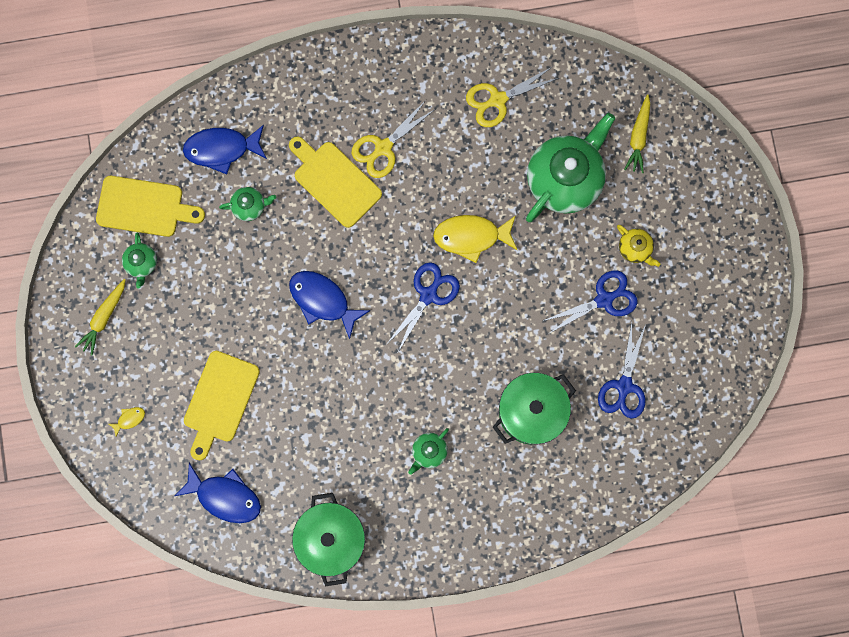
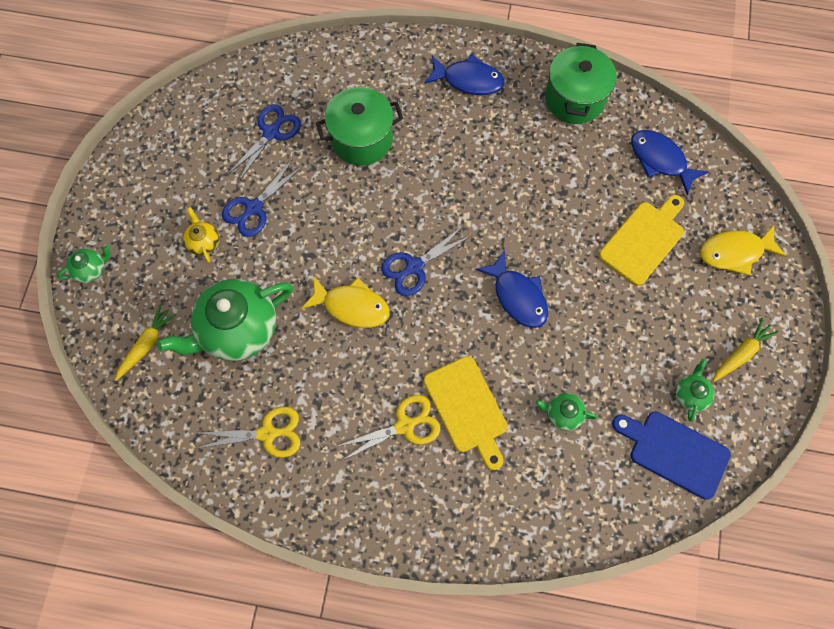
camera: 160 degrees left, 10 degrees down
yellow cutting board [96,176,205,237] -> blue cutting board [612,411,731,500]
yellow fish [109,407,145,436] -> yellow fish [700,225,787,276], size x2.24
blue fish [183,125,267,174] -> blue fish moved to [424,55,505,95]
green teapot [408,428,449,475] -> green teapot moved to [57,245,111,283]
blue scissors [543,270,638,333] -> blue scissors turned 45 degrees counterclockwise [222,159,303,237]

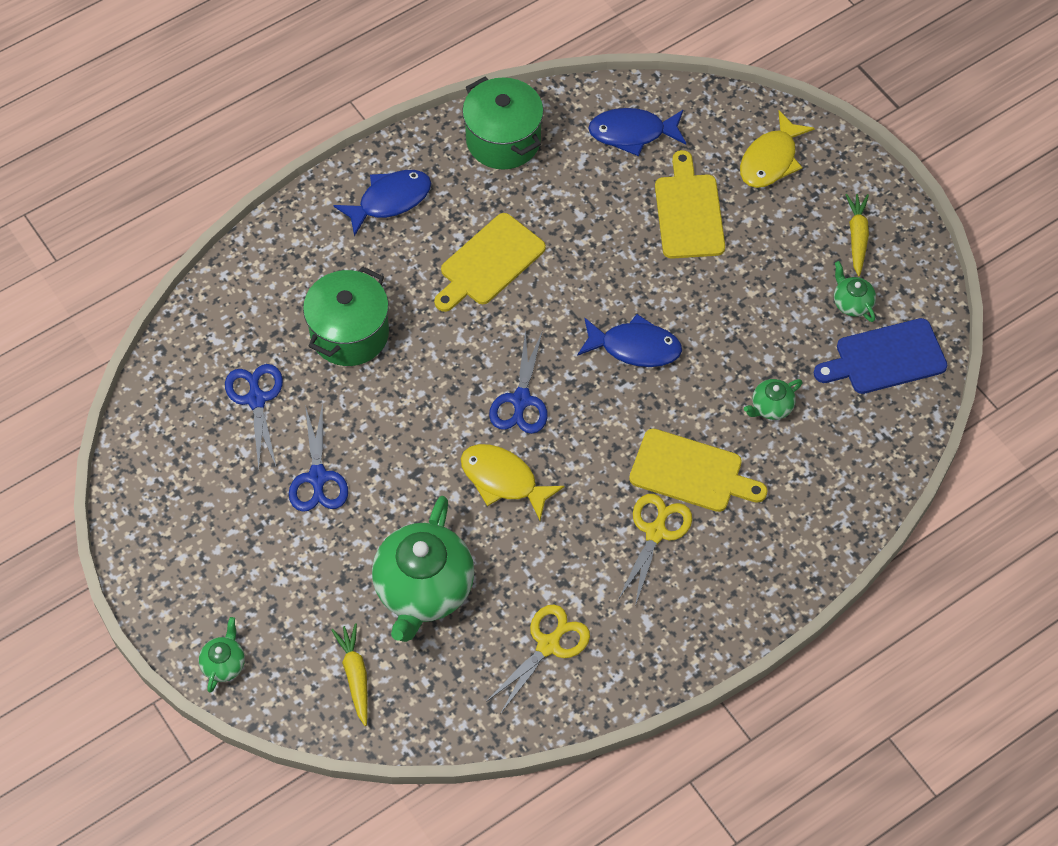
camera: 45 degrees left, 10 degrees down
yellow teapot [183,207,219,263] -> none
yellow fish [301,277,390,328] -> yellow fish turned 120 degrees counterclockwise [461,444,564,520]
none -> yellow cutting board [434,213,546,312]

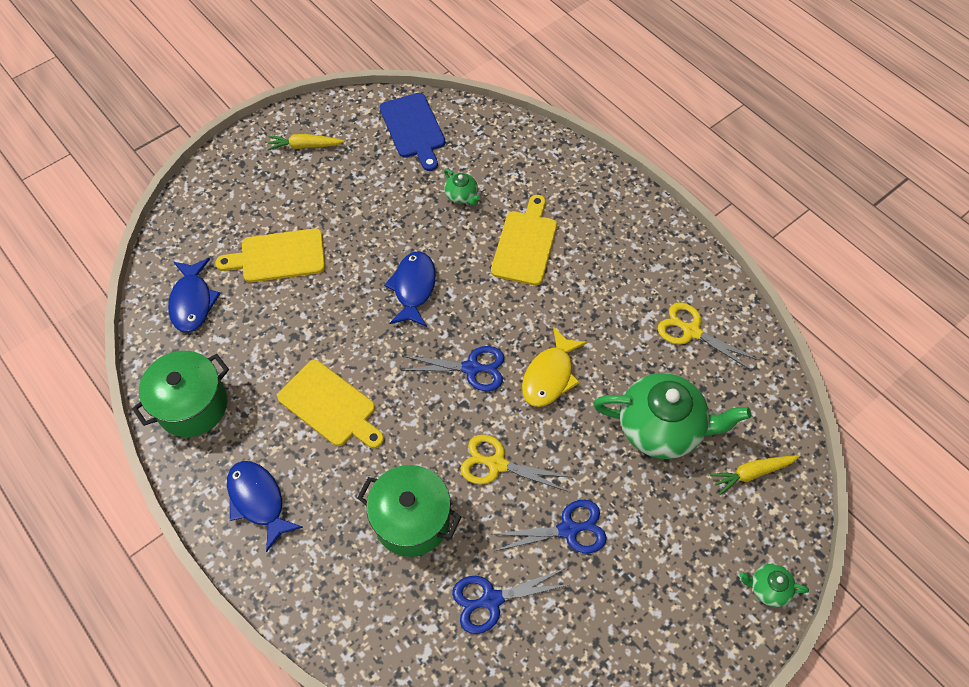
camera: 95 degrees left, 0 degrees up
yellow scissors [618,494,692,606] -> yellow scissors moved to [461,434,570,492]
yellow fish [740,110,815,188] -> none
green teapot [834,261,876,322] -> none

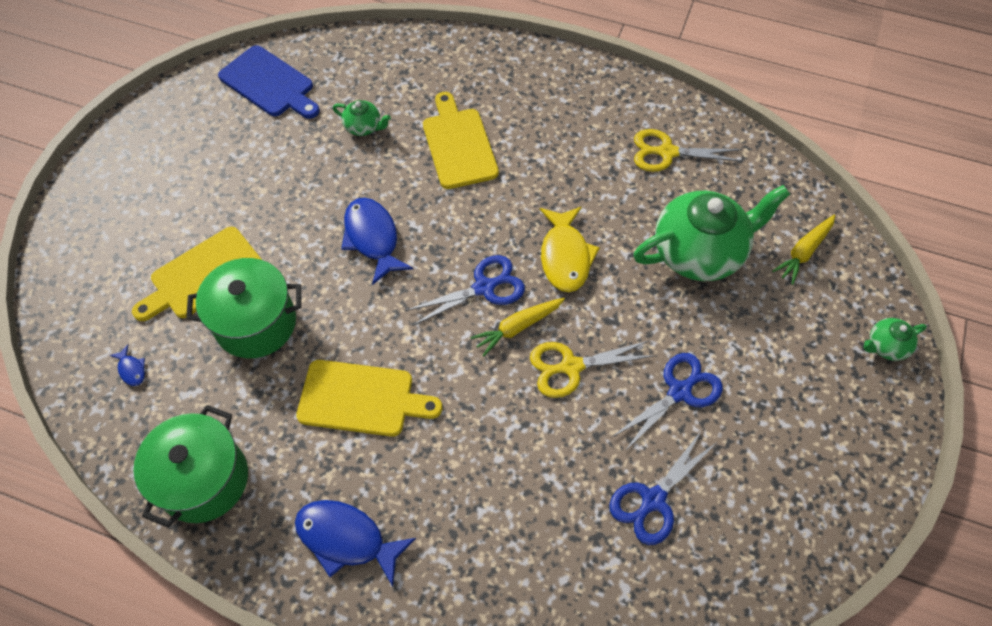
camera: 30 degrees left, 0 degrees up
blue fish [168,258,221,333] -> blue fish [109,345,145,386], size x0.45
yellow carrot [267,134,345,150] -> yellow carrot moved to [470,298,565,357]
green pot [357,465,461,557] -> green pot moved to [186,258,301,358]

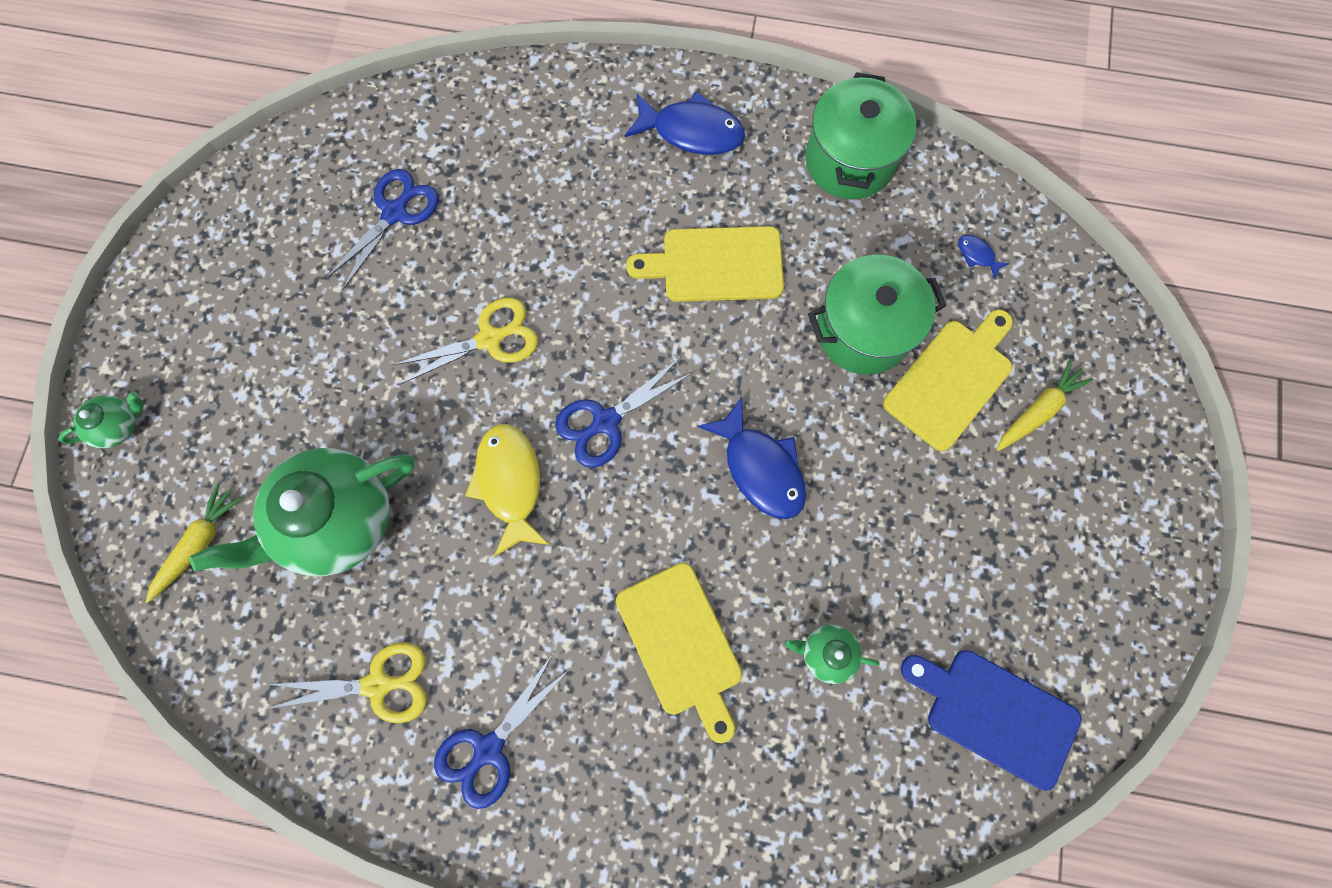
camera: 170 degrees right, 15 degrees up
yellow carrot [470,298,565,357] -> yellow carrot moved to [997,359,1094,451]
blue scissors [612,353,723,451] -> blue scissors moved to [434,654,570,809]

